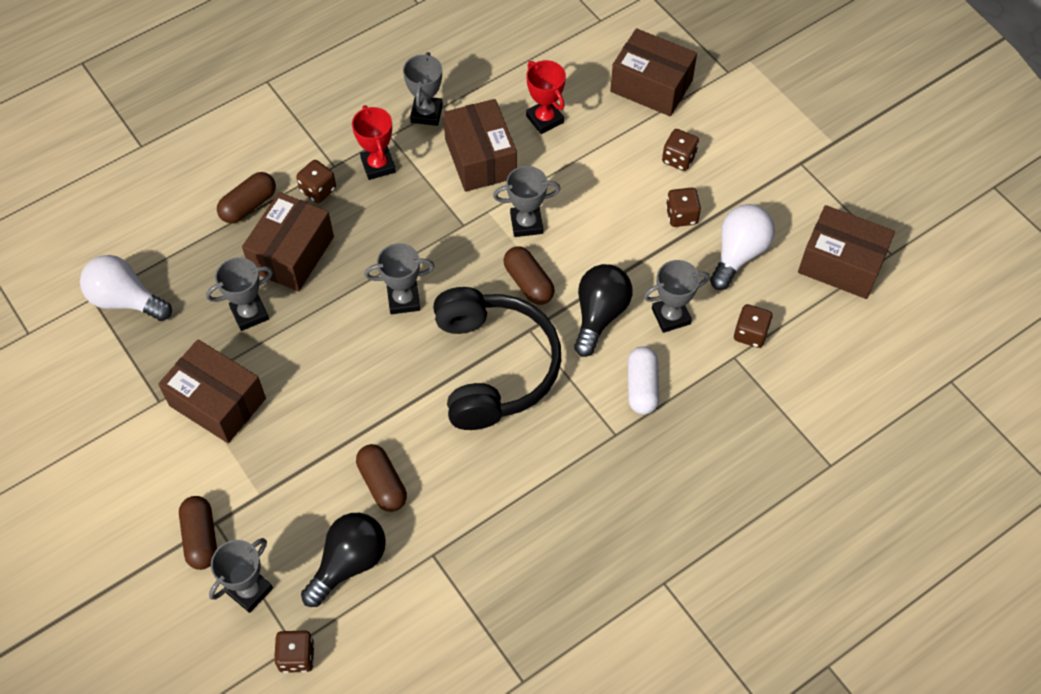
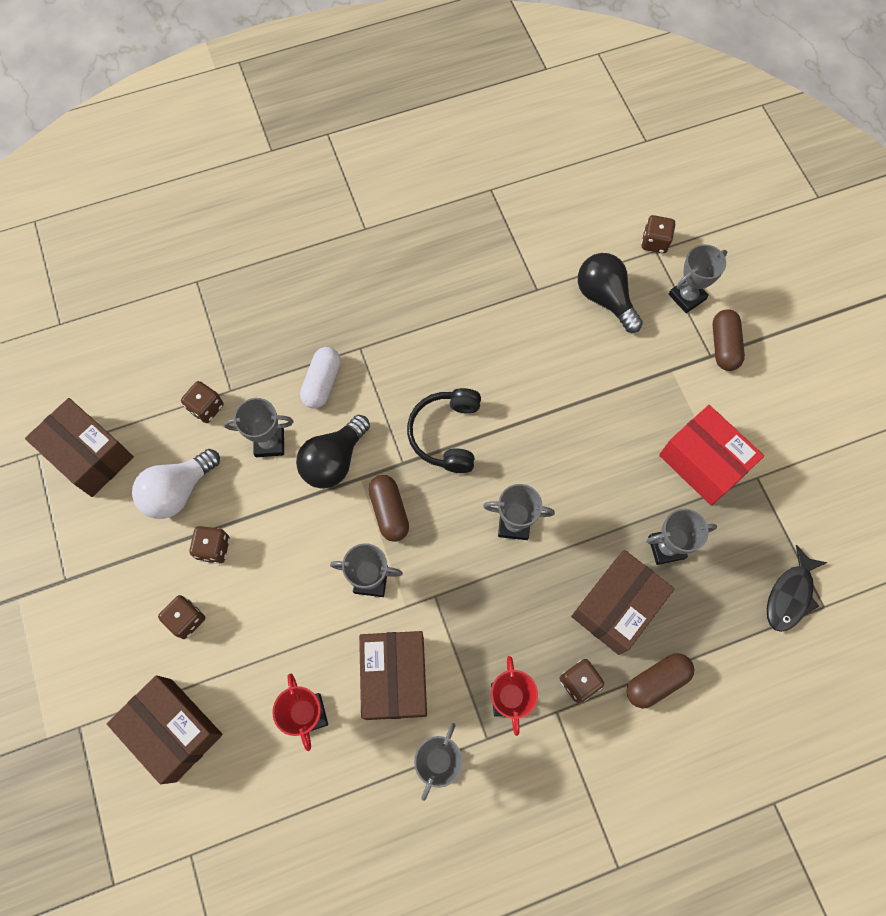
camera: 165 degrees left, 10 degrees up
white light bulb [80,255,172,321] -> black fish [767,545,828,632]
brown box [158,339,266,443] -> red box [659,405,764,506]
black light bulb [301,513,386,607] -> black light bulb turned 90 degrees clockwise [578,253,643,333]
brown capsule [356,444,407,512] -> none
black headphones [433,287,561,430] -> black headphones [407,388,481,473], size x0.63

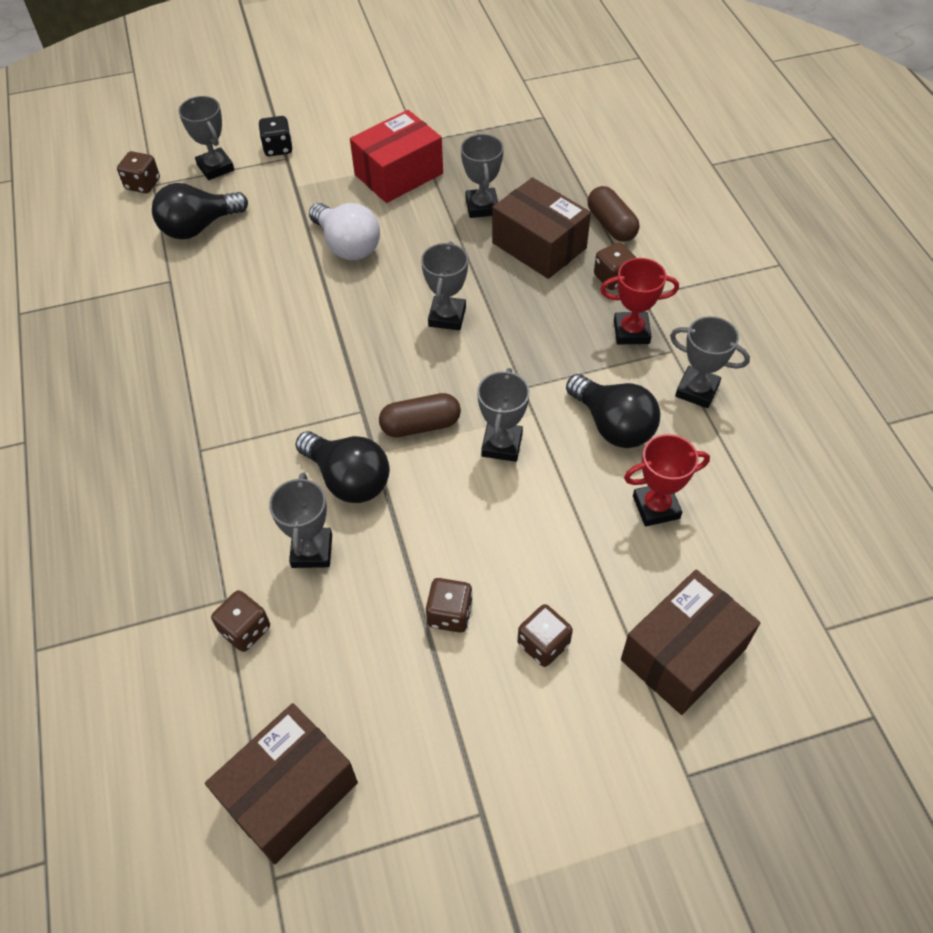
camera: 85 degrees left, 15 degrees down
white light bulb [132,449,220,519] -> white light bulb moved to [309,203,380,260]
white capsule [300,347,341,408] -> none
brown box [359,631,427,720] -> black light bulb [566,374,660,448]
black headphones [407,388,481,473] -> none
brown capsule [713,309,745,371] -> black dice [258,116,292,156]
black fish [767,545,828,632] -> none

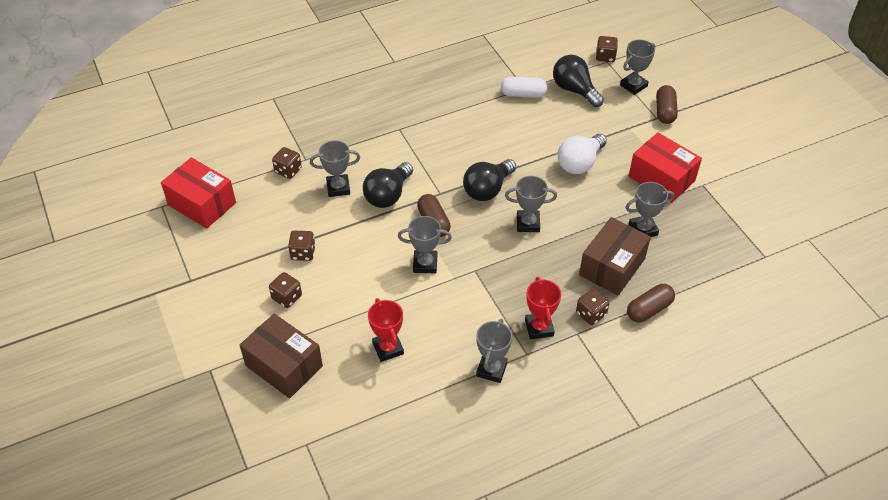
camera: 80 degrees right, 5 degrees down
brown box [205,703,358,864] -> red box [161,157,236,229]
black dice [258,116,292,156] -> brown capsule [656,85,678,124]
black light bulb [566,374,660,448] -> black light bulb moved to [463,159,516,201]
none -> white capsule [501,77,547,98]

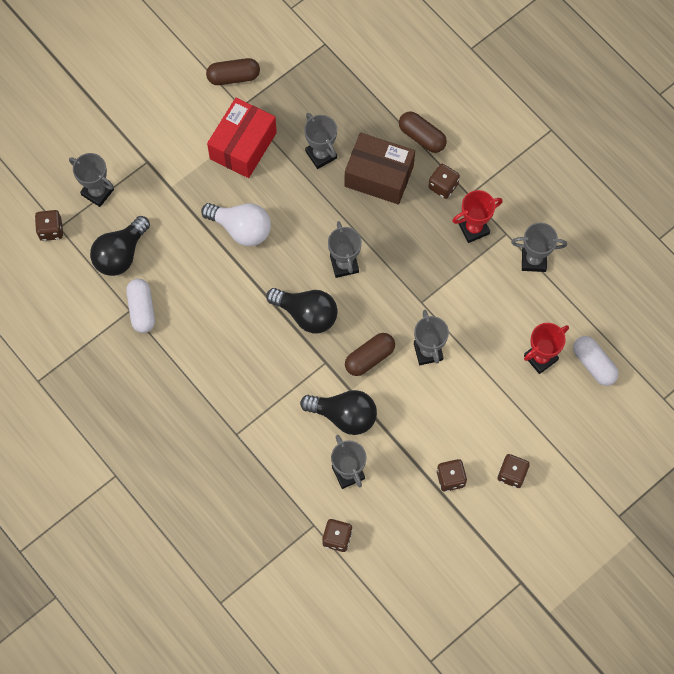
camera: 105 degrees left, 20 degrees up
red box [161,157,236,229] -> none
brown box [240,314,323,398] -> none
brown capsule [656,85,678,124] -> brown capsule moved to [206,58,260,85]
none -> white capsule [573,336,619,386]

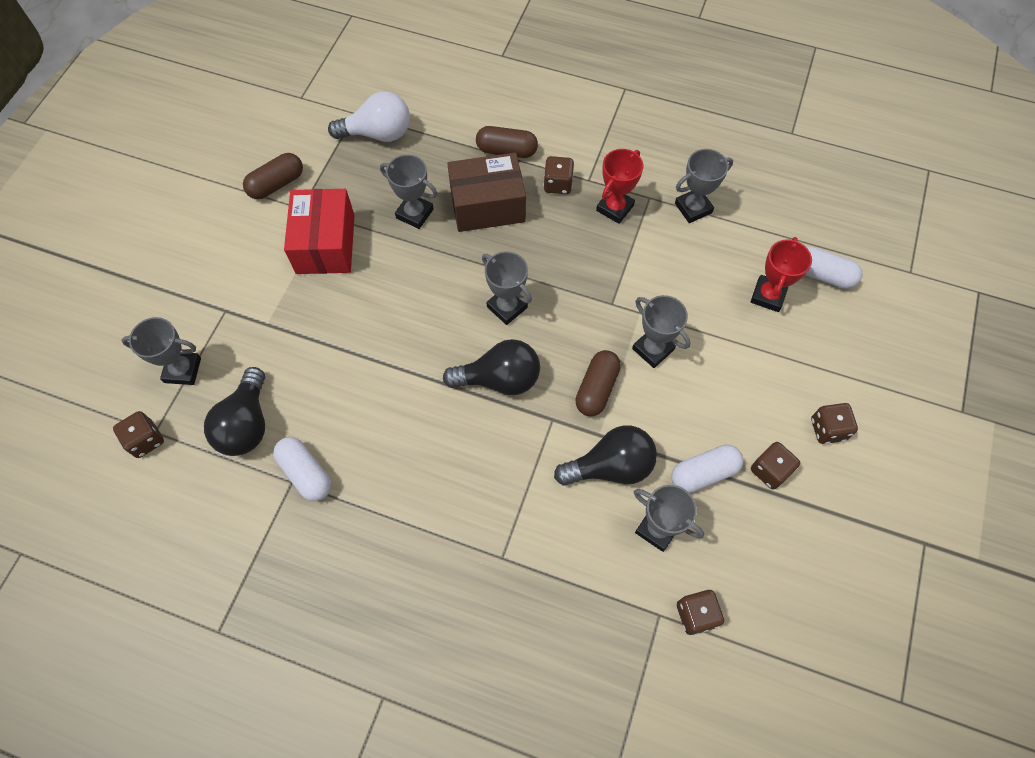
camera: 30 degrees left, 5 degrees down
white light bulb [201,203,271,246] -> white light bulb moved to [328,91,410,142]
none -> white capsule [671,445,744,493]

